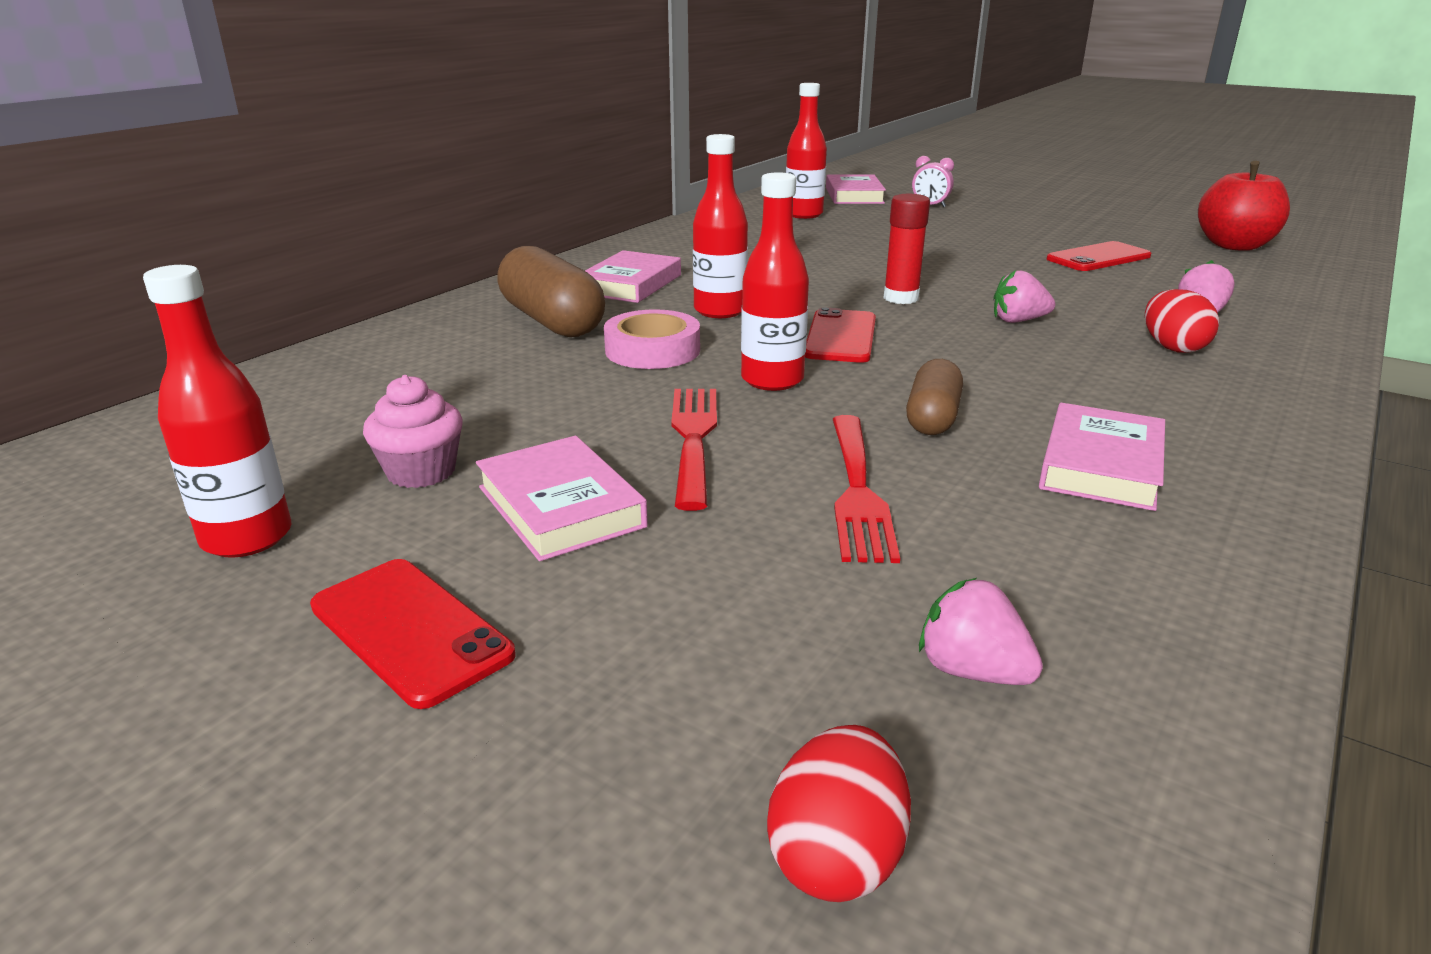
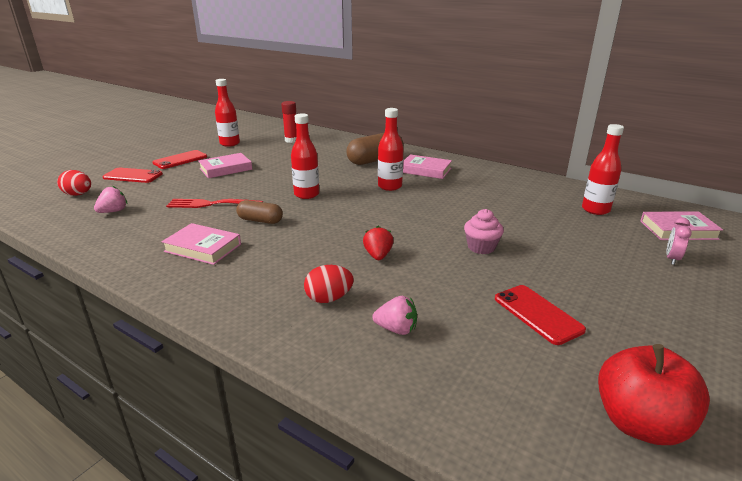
camera: 90 degrees right, 0 degrees up
pink cupcake [363,375,463,488] -> pink cupcake moved to [464,209,504,254]
pink tape [604,309,700,369] -> none
red fork [671,389,717,511] -> none
red phone [805,307,876,363] -> red phone moved to [103,168,163,183]
red glue stick [884,194,930,304] -> red glue stick moved to [281,101,297,143]
pink strawberry [993,270,1055,323] -> red strawberry [363,226,394,260]

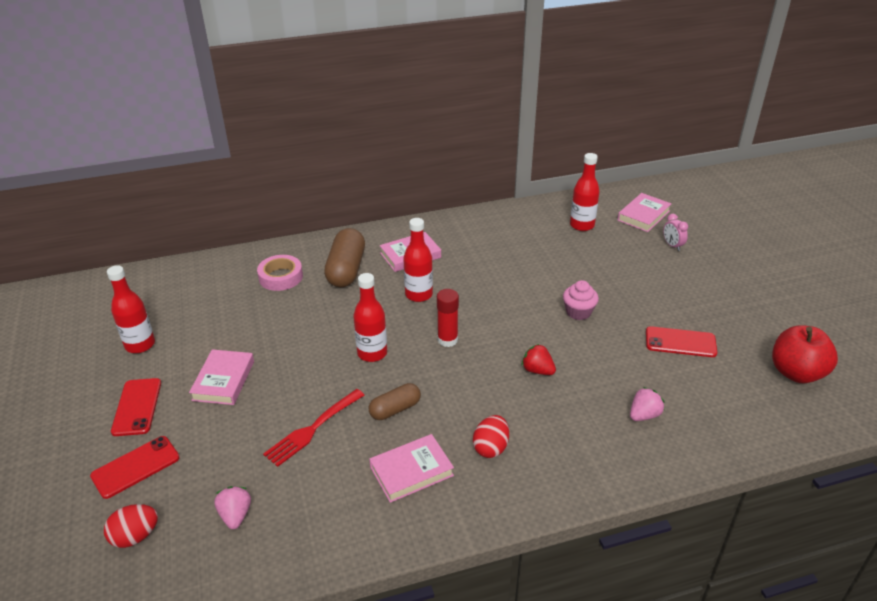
camera: 50 degrees left, 10 degrees up
red glue stick [281,101,297,143] -> red glue stick moved to [437,289,459,347]
red egg [304,265,354,303] -> red egg moved to [473,415,509,458]
none -> pink tape [257,255,303,291]

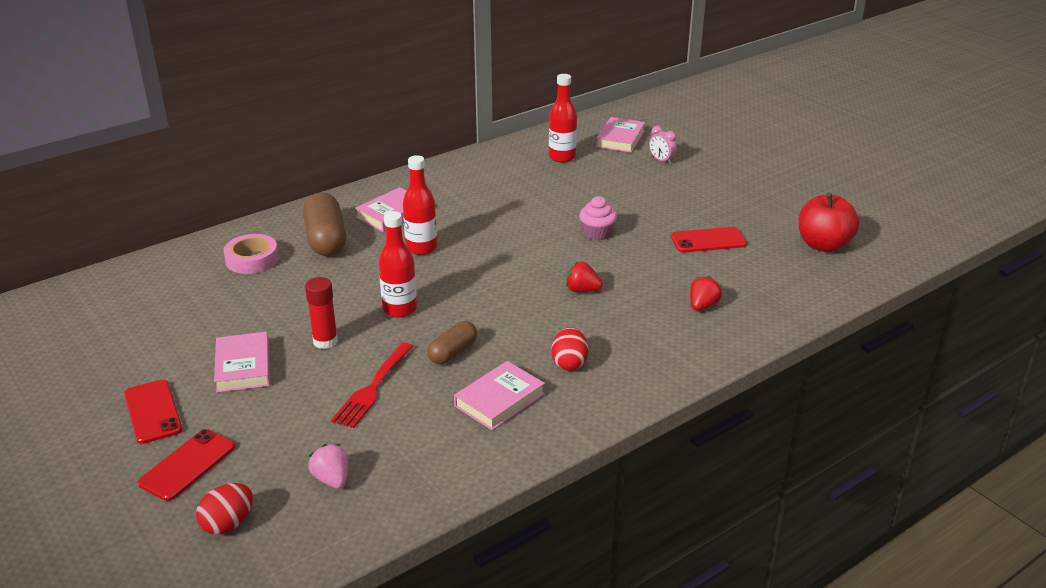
camera: 20 degrees left, 5 degrees down
red bottle [107,265,155,353] -> none
red glue stick [437,289,459,347] -> red glue stick moved to [305,277,338,349]
pink strawberry [630,387,665,421] -> red strawberry [690,276,722,311]

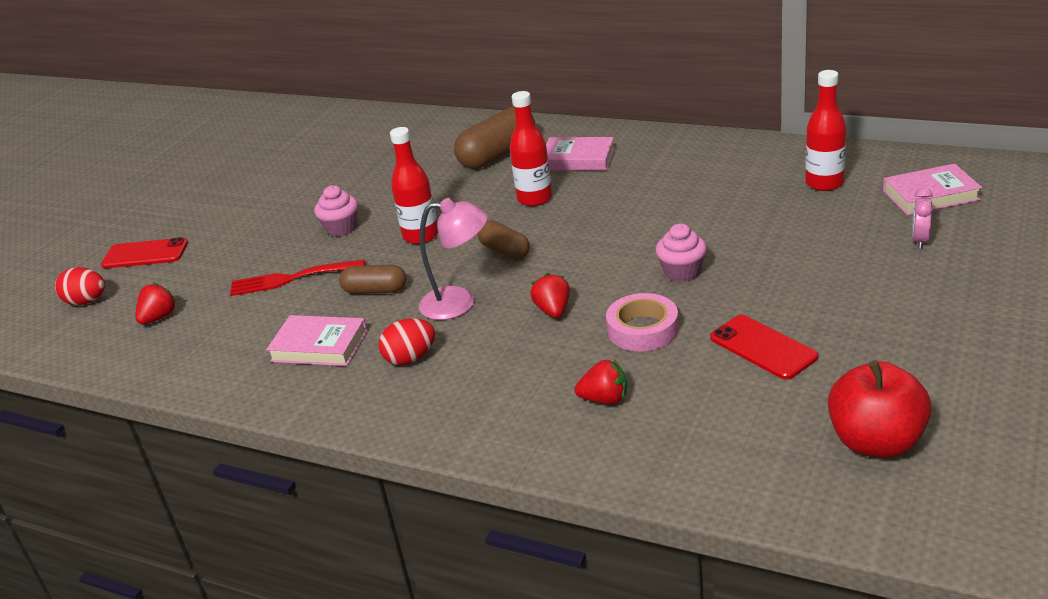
camera: 65 degrees right, 0 degrees up
red phone [124,379,183,444] -> none
pink book [214,332,270,393] -> none
pink tape [224,234,279,274] -> pink tape moved to [606,293,679,351]
red glue stick [305,277,338,349] -> pink cupcake [314,185,358,237]
pink strawberry [308,444,348,489] -> red strawberry [135,283,178,325]
none -> pink lamp [419,198,488,320]
none -> brown capsule [477,220,530,260]

